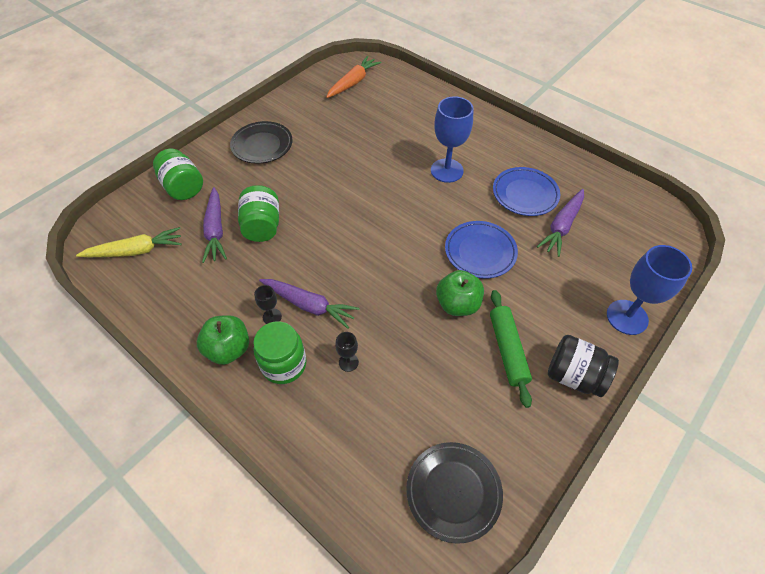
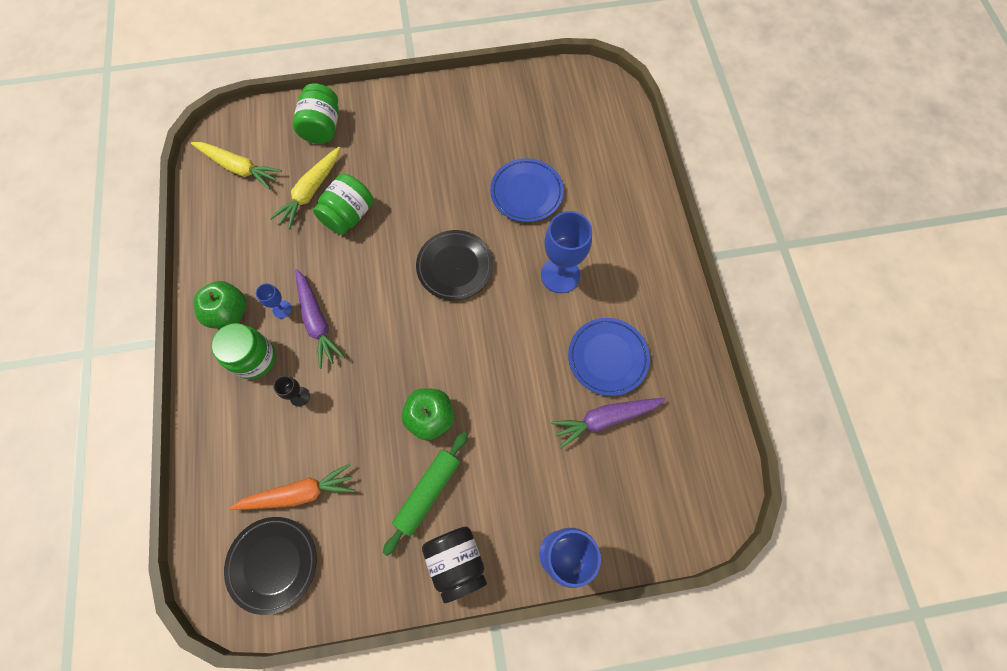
camera: 40 degrees right, 15 degrees up
purple carrot [202,187,227,263] -> yellow carrot [270,147,340,229]
black plate [230,121,293,164] -> black plate moved to [416,230,493,300]
black goblet [254,285,282,324] -> blue goblet [256,283,292,318]
orange carrot [326,56,381,98] -> orange carrot moved to [230,463,355,510]
blue plate [445,221,518,278] -> blue plate moved to [490,158,564,222]

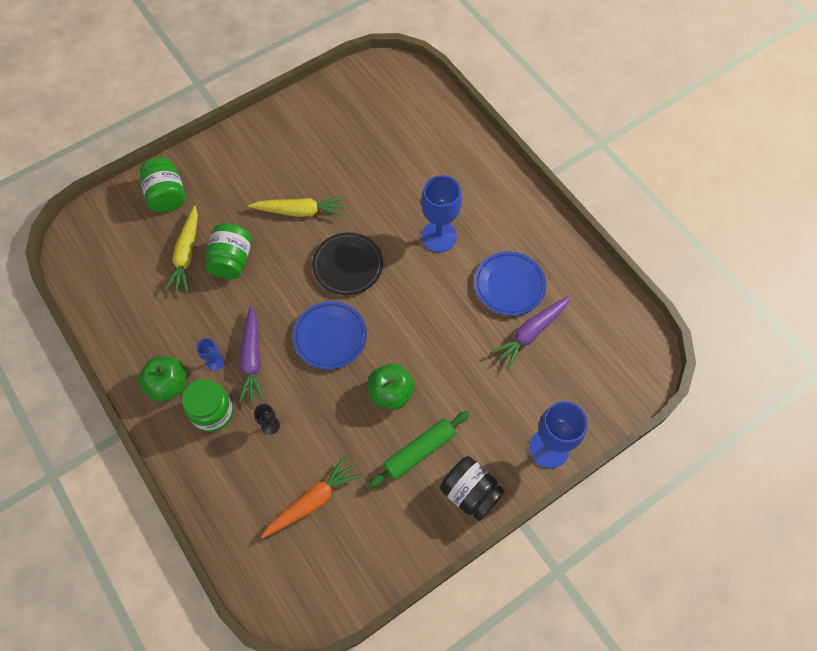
camera: 25 degrees left, 5 degrees down
yellow carrot [191,142,282,189] -> yellow carrot moved to [248,197,344,217]
black plate [224,517,317,615] -> none
purple carrot [295,269,345,369] -> purple carrot turned 45 degrees clockwise [239,306,264,404]
green rolling pin [383,432,468,556] -> green rolling pin turned 45 degrees clockwise [368,411,470,488]
blue plate [490,158,564,222] -> blue plate moved to [293,301,367,370]

